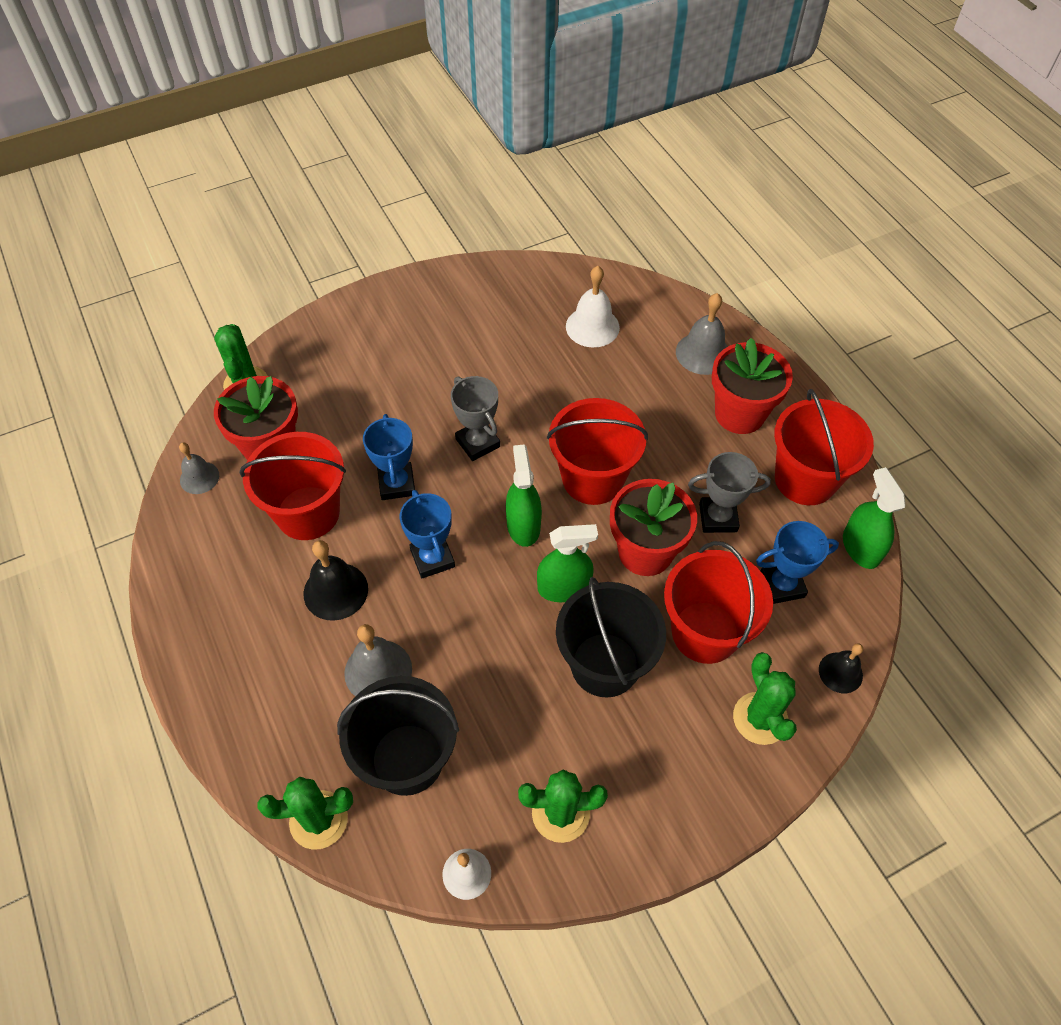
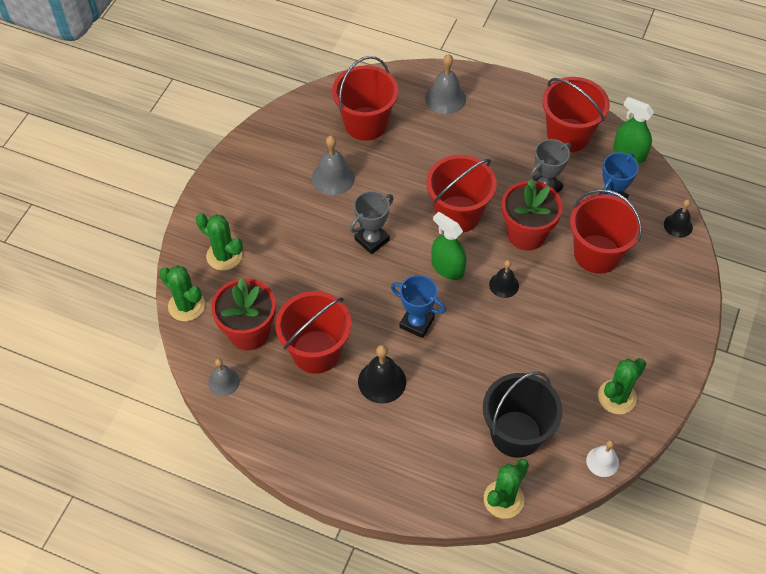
camera: 40 degrees left, 0 degrees up
grey bell [344,624,412,697] -> grey bell moved to [312,135,355,195]
blue trophy [363,414,415,500] -> none
grey trophy [451,376,500,461] -> grey trophy turned 60 degrees counterclockwise [350,191,394,254]
green spray bottle [537,524,598,602] -> black bell [489,260,519,298]
black bucket [556,577,666,697] -> none
white bell [566,266,620,347] -> red bucket [332,56,399,141]
red flower pot [712,338,793,434] -> none
green cactus [733,652,797,745] -> green cactus moved to [196,213,243,271]

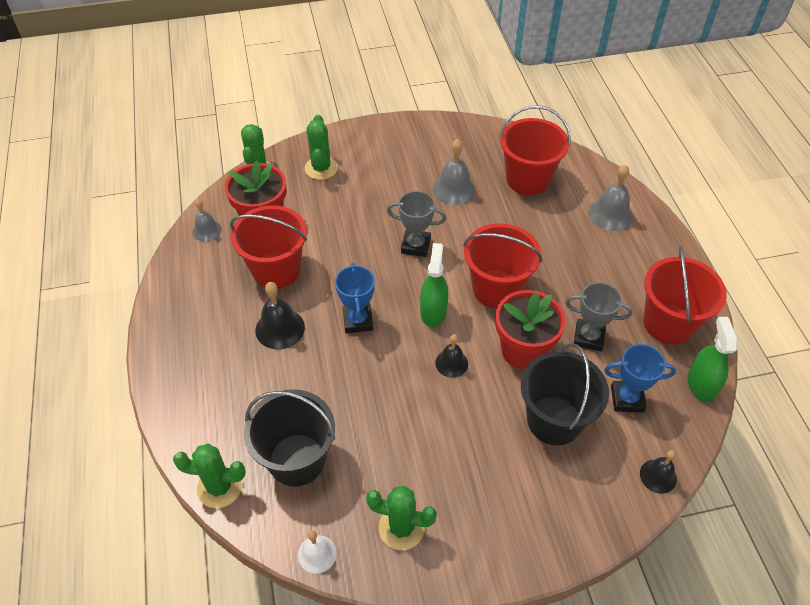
camera: 55 degrees right, 5 degrees down
red bucket [570,189,643,274] -> black bucket [521,343,609,445]

